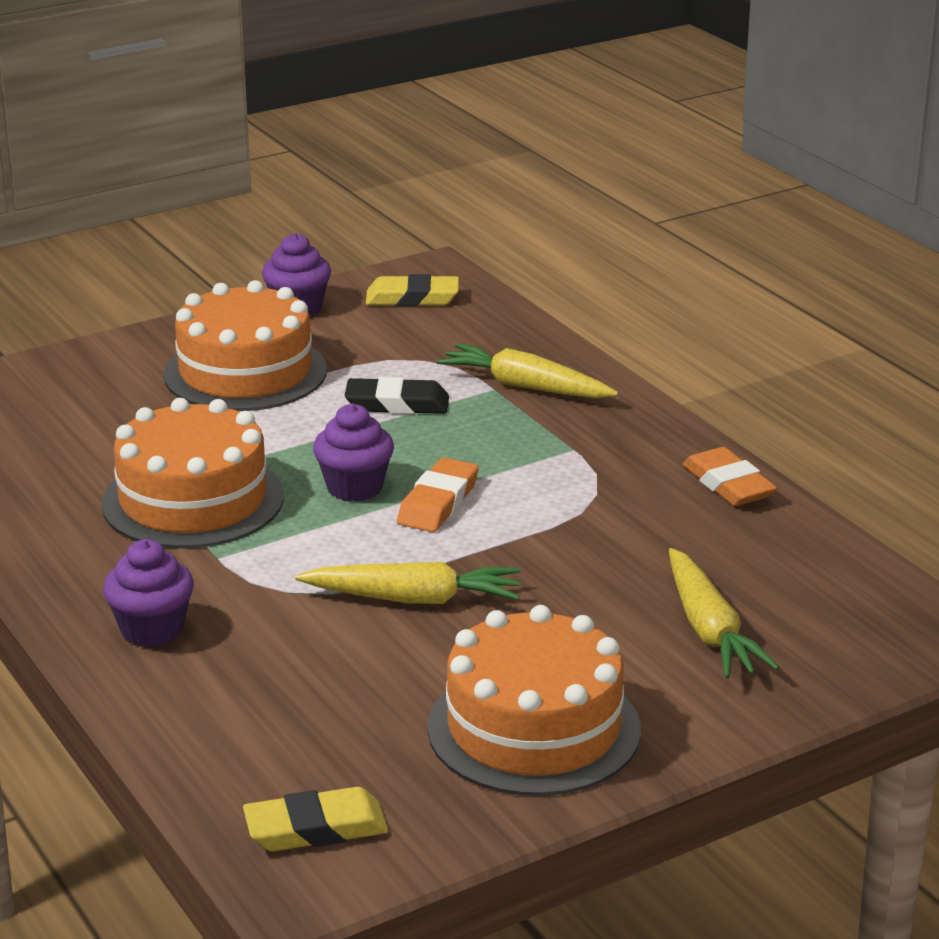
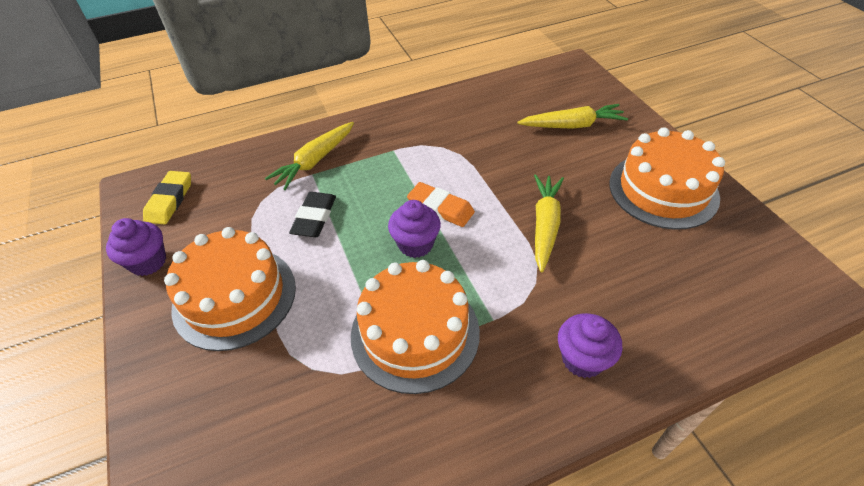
camera: 80 degrees left, 20 degrees up
yellow eraser [243,787,388,851] -> none
orange eraser [683,447,777,506] -> none

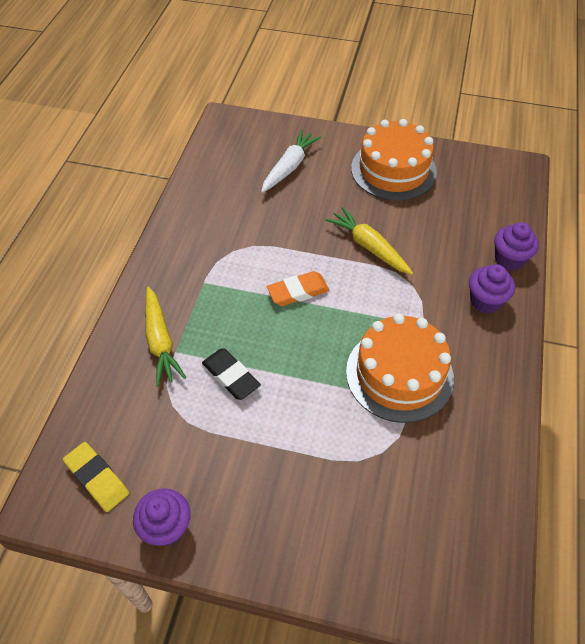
camera: 55 degrees left, 5 degrees up
orange cake [164,227,296,351] -> none
purple cupcake [388,200,441,258] -> purple cupcake moved to [494,222,539,271]
yellow carrot [517,104,628,129] -> white carrot [261,129,322,193]

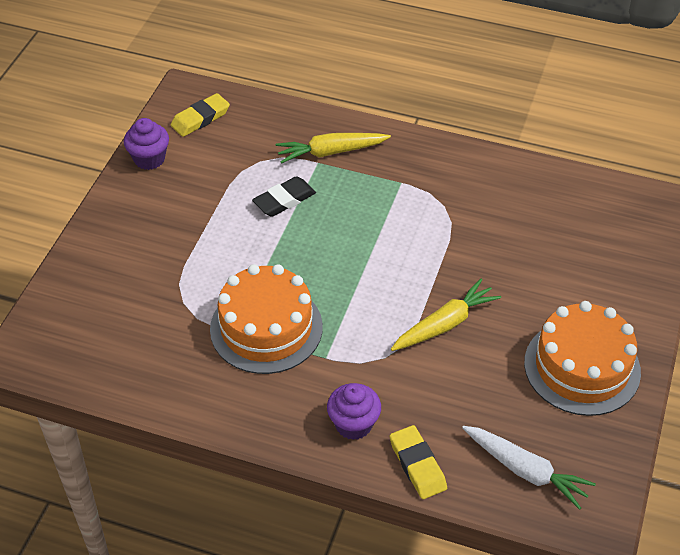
camera: 95 degrees right, 5 degrees down
white carrot [261,129,322,193] -> white carrot moved to [462,426,596,510]
orange eraser [267,271,330,306] -> none
purple cupcake [494,222,539,271] -> yellow eraser [390,425,447,499]

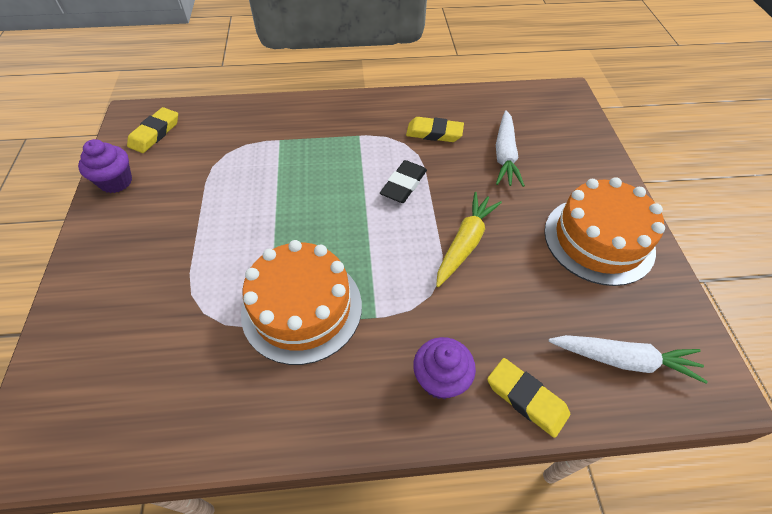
camera: 25 degrees left, 5 degrees up
black eraser [252,176,316,217] -> black eraser moved to [380,160,427,203]
yellow carrot [276,133,391,164] -> none
none -> yellow eraser [406,117,464,142]
none -> white carrot [496,110,525,187]

